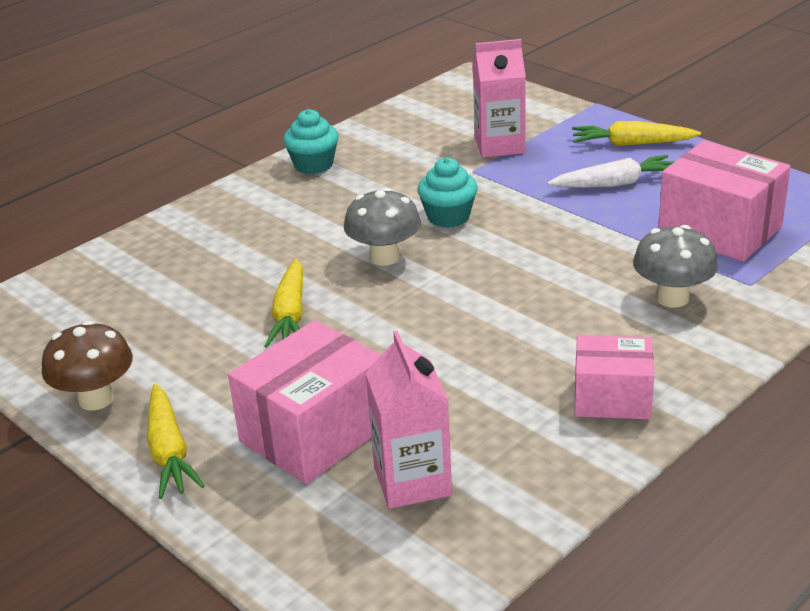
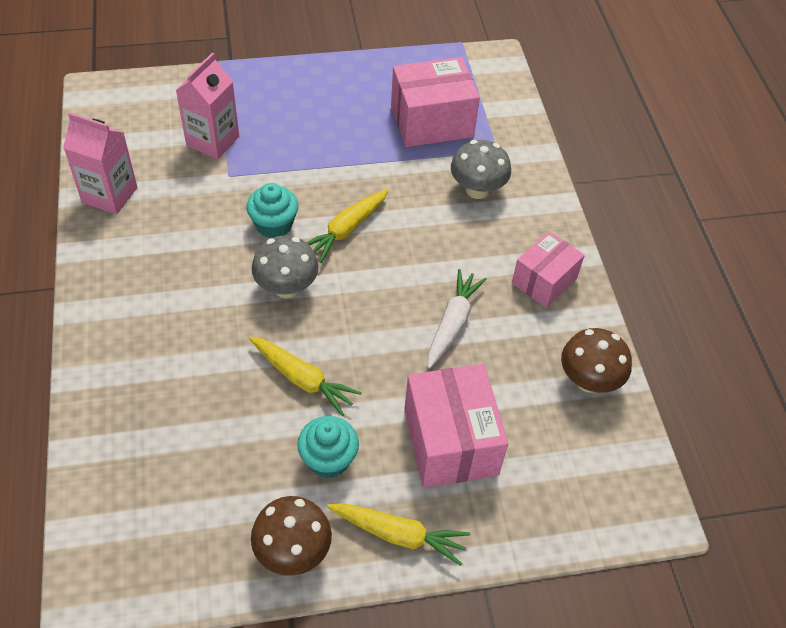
camera: 60 degrees left, 20 degrees up
turquoise cupcake [283,109,339,174] -> turquoise cupcake moved to [297,416,359,478]
pink carton [365,330,452,509] -> pink carton moved to [63,112,137,215]
white carrot [547,155,674,188] -> white carrot moved to [428,269,487,368]
yellow carrot [572,121,701,146] -> yellow carrot moved to [307,189,389,263]
none -> brown mushroom [561,328,632,393]

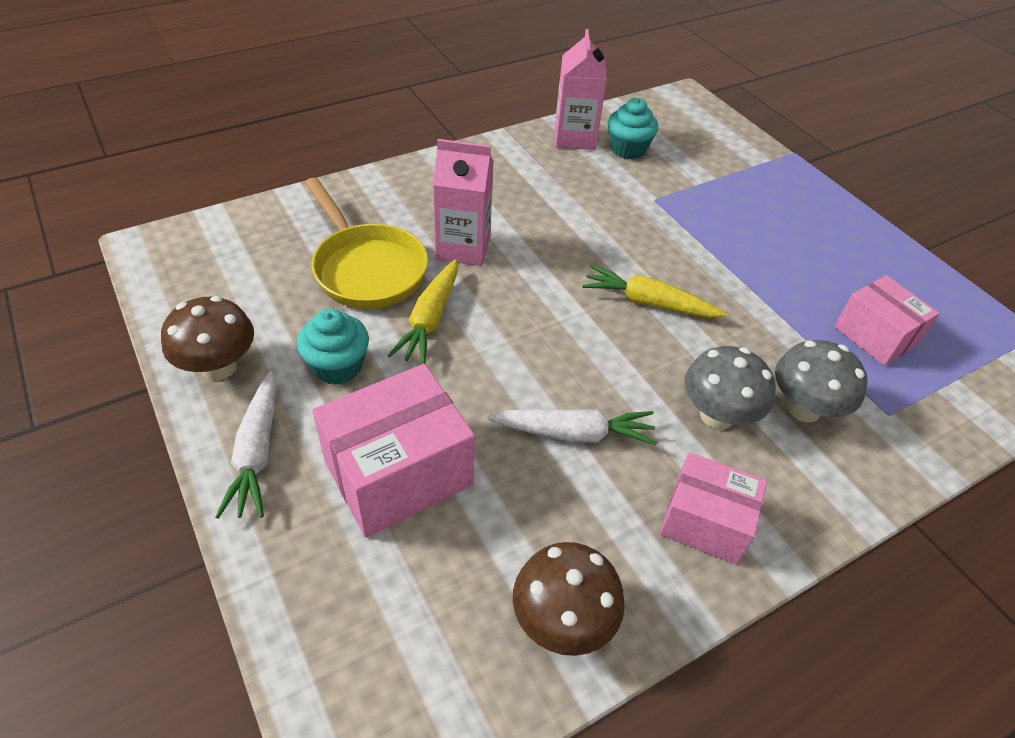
camera: 70 degrees right, 5 degrees down
pink carton [176,53,239,159] -> pink carton moved to [433,139,494,266]
turquoise cupcake [246,183,298,238] -> turquoise cupcake moved to [608,98,658,159]
grey mushroom [252,236,319,298] -> grey mushroom moved to [684,346,776,430]
yellow carrot [327,503,470,566] -> white carrot [215,371,276,519]
pink box [391,57,480,147] -> pink box [834,275,940,366], size x0.65
none -> yellow pan [305,177,428,309]

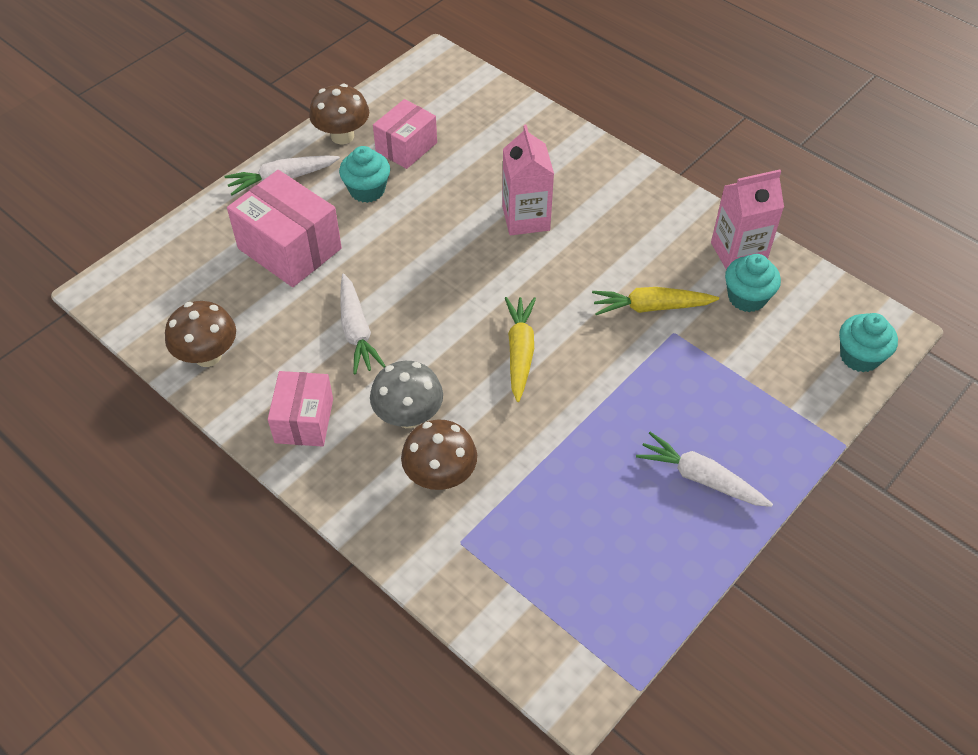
camera: 75 degrees right, 5 degrees up
yellow pan [305,177,428,309] -> none
yellow carrot [388,259,458,364] -> yellow carrot moved to [592,287,719,315]
grey mushroom [775,340,868,422] -> brown mushroom [401,420,477,490]
pink box [834,275,940,366] -> pink box moved to [373,99,437,169]
none -> white carrot [636,432,773,507]
none -> turquoise cupcake [839,313,898,372]

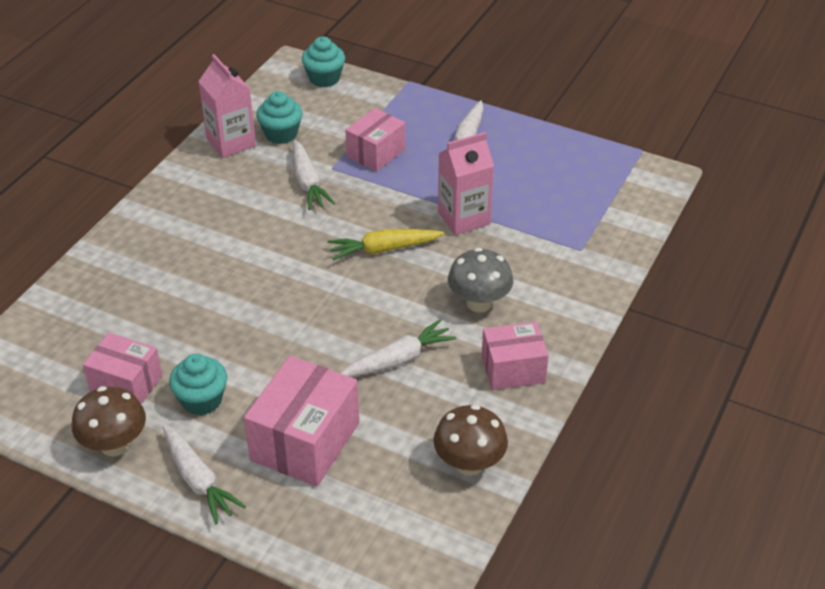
camera: 105 degrees left, 10 degrees down
brown mushroom [401,420,477,490] -> none
pink carton [502,125,554,235] -> pink carton moved to [438,132,494,235]
yellow carrot [592,287,719,315] -> white carrot [293,140,335,210]
none -> pink box [345,108,405,172]

